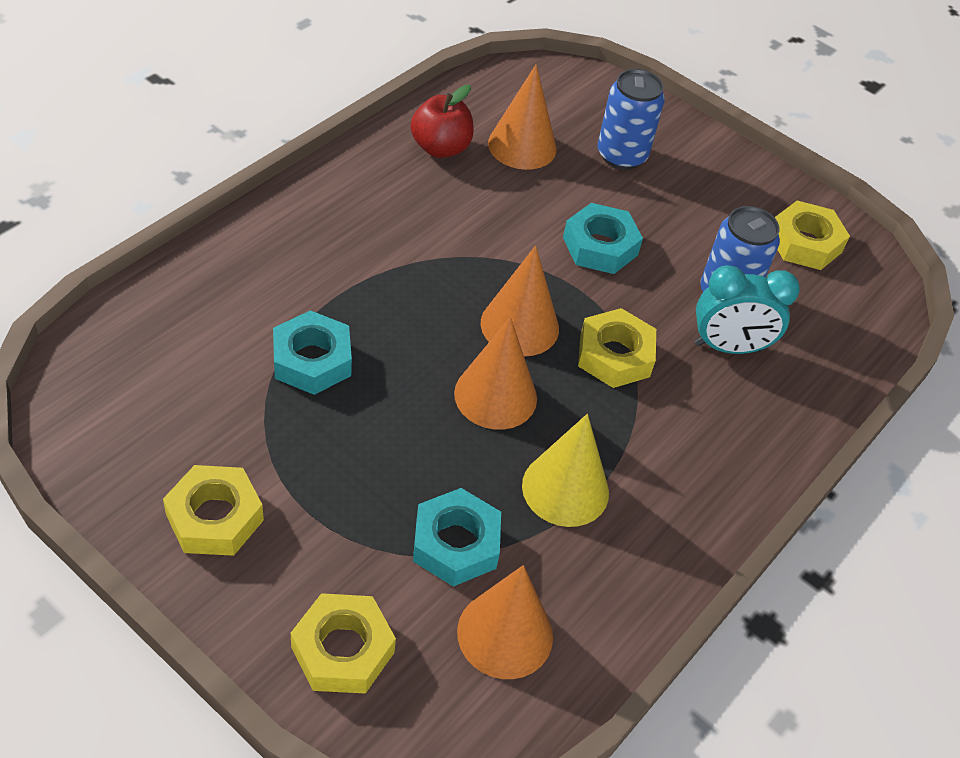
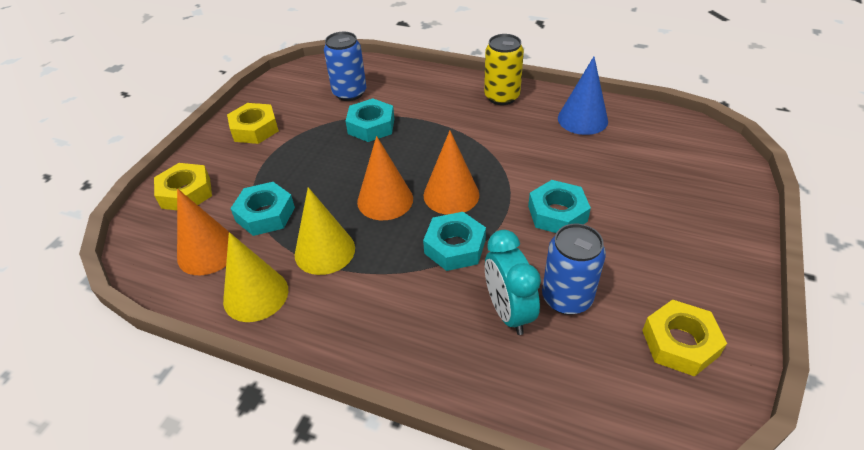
camera: 80 degrees right, 5 degrees down
red apple [410,85,474,158] -> blue cone [558,57,608,135]
orange cone [488,64,557,170] -> none
yellow nut [578,308,656,388] -> turquoise nut [423,212,486,271]
blue can [597,69,665,170] -> blue can moved to [324,32,367,101]
none -> yellow cone [223,232,288,322]
none -> yellow can [484,34,524,105]

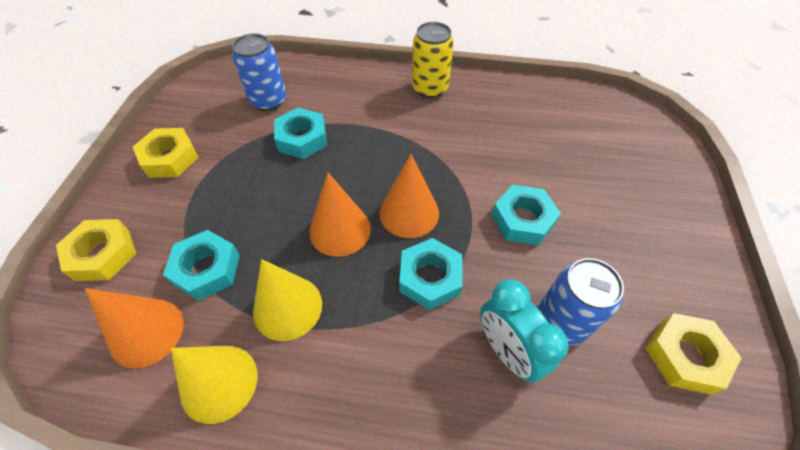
camera: 15 degrees left, 10 degrees up
blue cone [558,57,608,135] -> none

